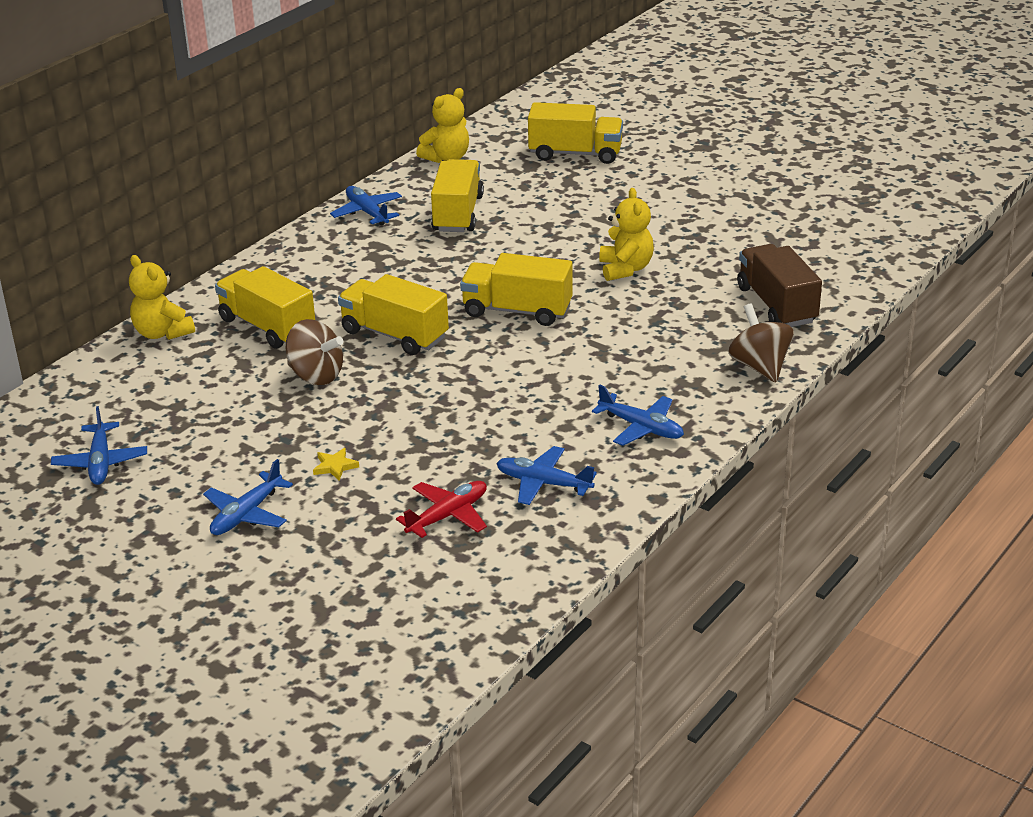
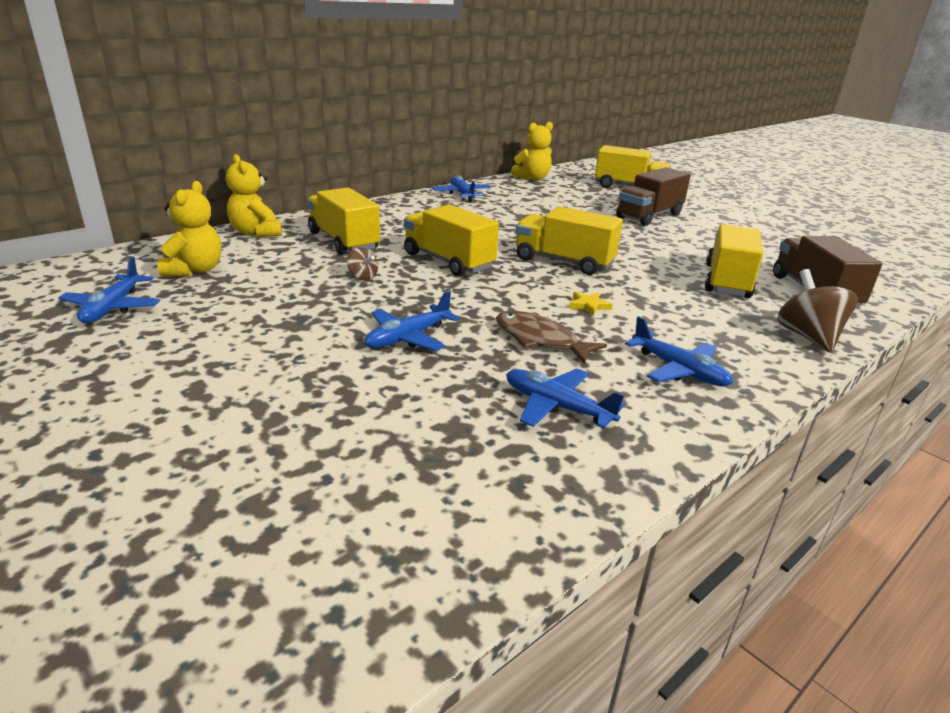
camera: 10 degrees right, 5 degrees down
blue plane [203,459,293,535] -> blue plane moved to [365,291,460,351]
brown spinning top [286,319,343,385] -> brown spinning top [347,248,378,281], size x0.53
yellow star [313,448,359,481] -> yellow star moved to [569,292,613,316]
red plane [396,481,487,538] -> none
yellow truck [431,159,484,232] -> yellow truck moved to [705,224,763,298]
yellow teddy bear [599,188,654,281] -> yellow teddy bear moved to [157,181,221,276]
none -> brown fish [496,311,607,364]
none -> brown truck [616,167,691,226]

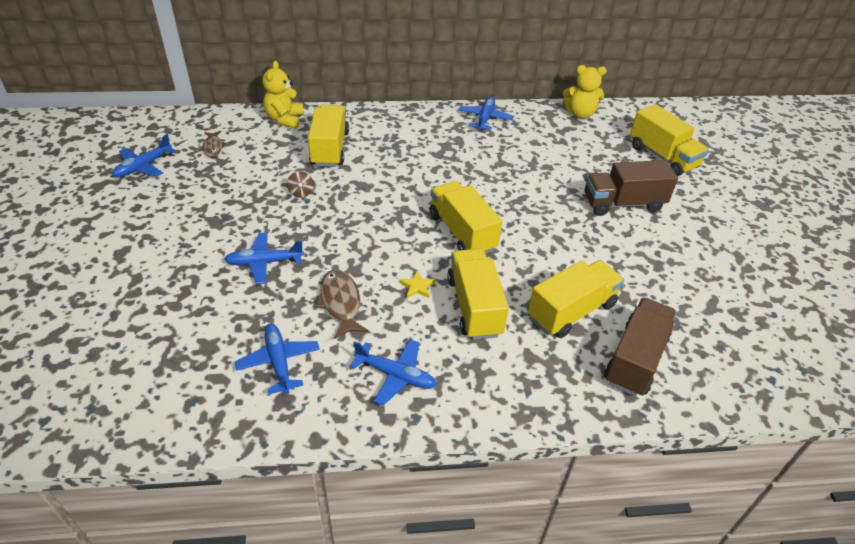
camera: 35 degrees right, 15 degrees up
yellow teddy bear [157,181,221,276] -> brown fish [203,131,227,157]
yellow truck [404,204,499,276] -> yellow truck moved to [447,249,509,340]
blue plane [625,316,733,387] -> blue plane turned 60 degrees counterclockwise [350,339,436,406]
brown spinning top [777,269,858,353] -> none

